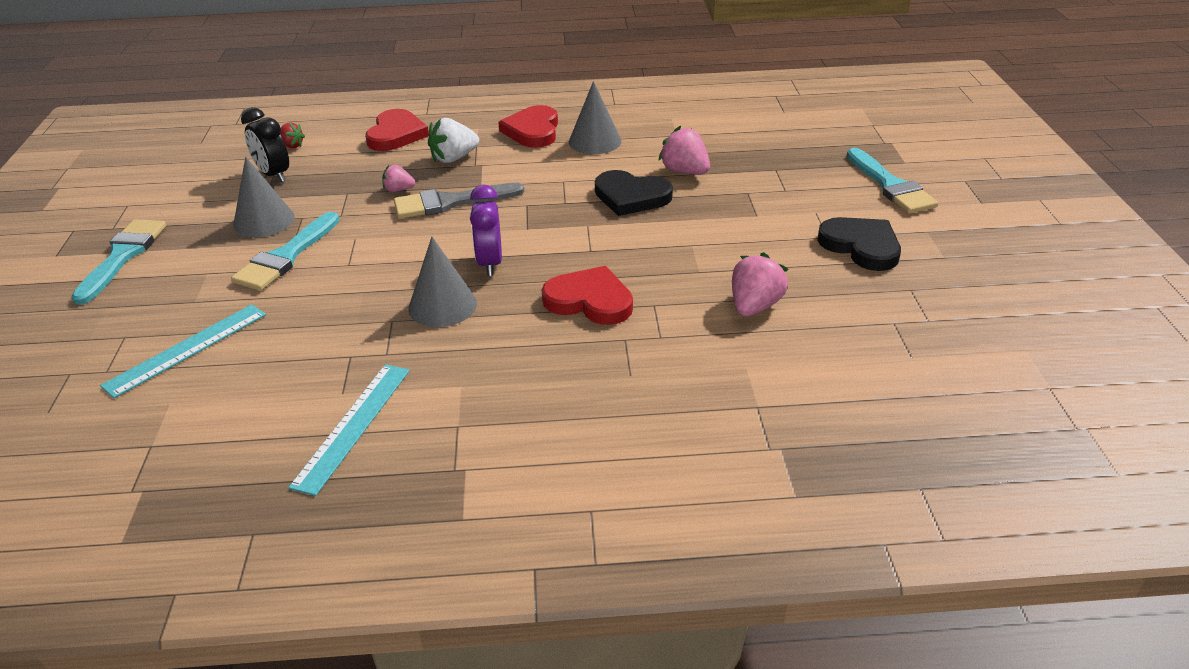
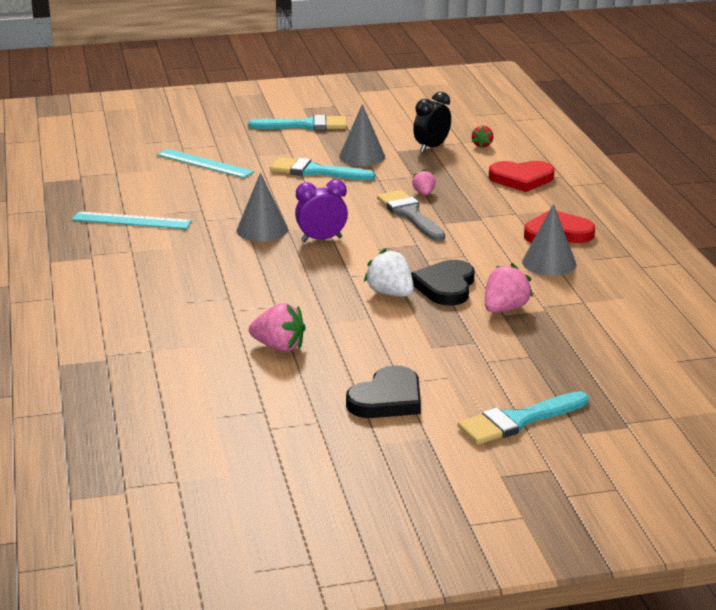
camera: 80 degrees right, 10 degrees down
white strawberry [428,118,479,163] -> white strawberry moved to [364,248,414,297]
red heart [542,266,633,325] -> none

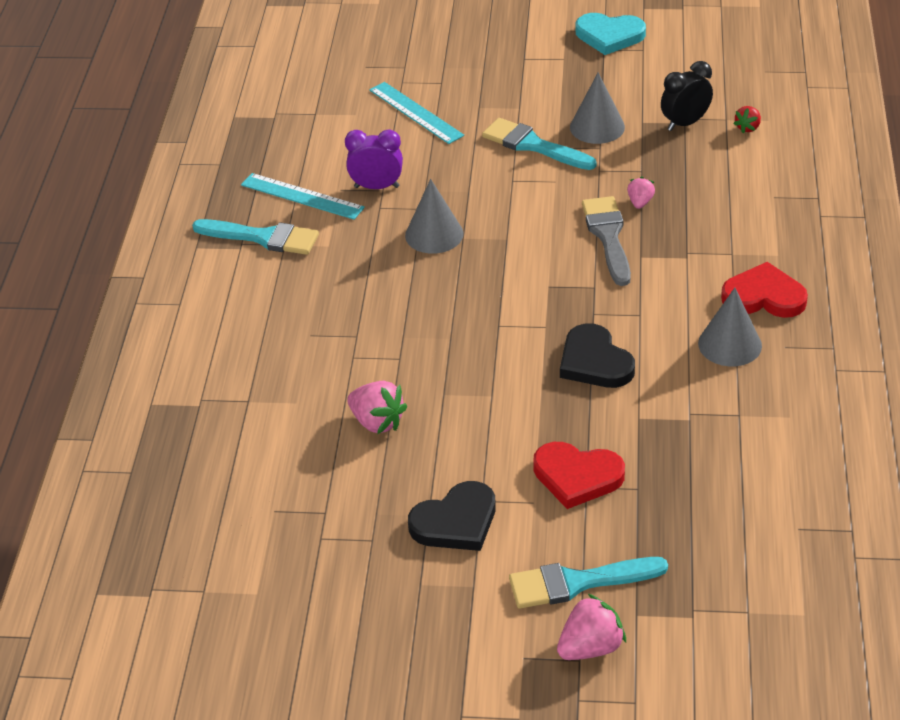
camera: 20 degrees right, 15 degrees up
turquoise brush [248,115,347,130] -> turquoise brush moved to [192,219,319,255]
purple clock [295,179,348,242] -> purple clock moved to [345,130,403,189]
white strawberry [364,248,414,297] -> none
black heart [411,260,475,305] -> black heart turned 60 degrees counterclockwise [560,323,635,388]
pink strawberry [485,263,533,313] -> pink strawberry moved to [557,593,626,660]
red heart [489,161,555,192] -> red heart moved to [533,442,625,509]
none -> turquoise heart [576,13,646,55]

